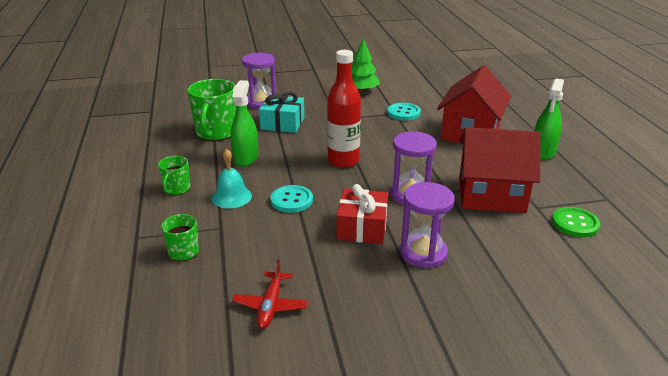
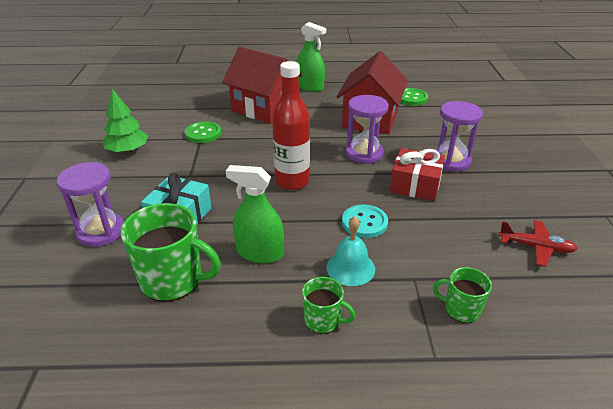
camera: 80 degrees left, 5 degrees up
turquoise button [387,103,421,121] -> green button [185,121,221,143]

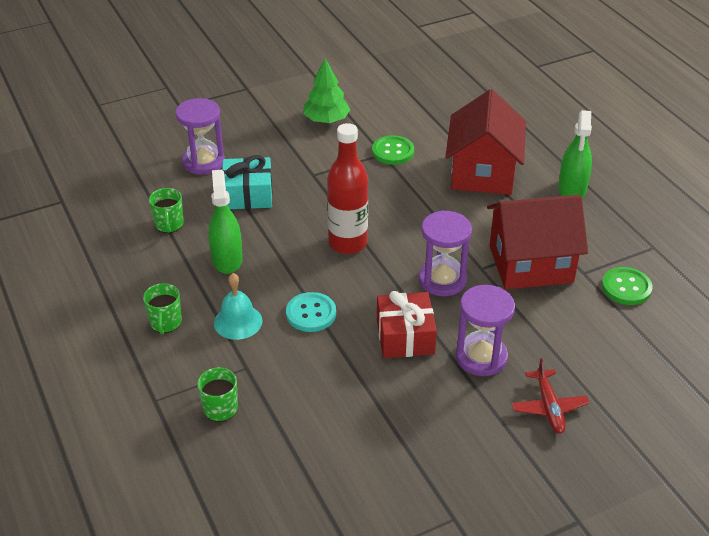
camera: 65 degrees right, 5 degrees up
green mug [121,203,221,302] -> green mug [149,188,184,233], size x0.54
red plane [498,220,578,267] -> red plane moved to [511,358,589,434]

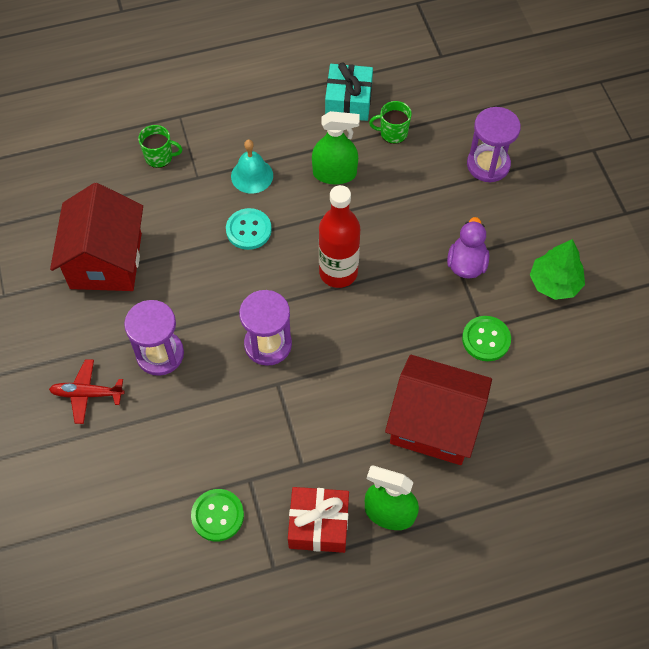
camera: 100 degrees right, 20 degrees up
green mug [143,283,182,334] -> none
turquoise gift [222,155,273,209] -> turquoise gift moved to [325,62,373,121]
red gift [377,291,437,358] -> red gift moved to [288,487,349,553]
red house [487,195,588,289] -> red house moved to [50,183,143,291]
none -> purple duck [447,217,489,279]

